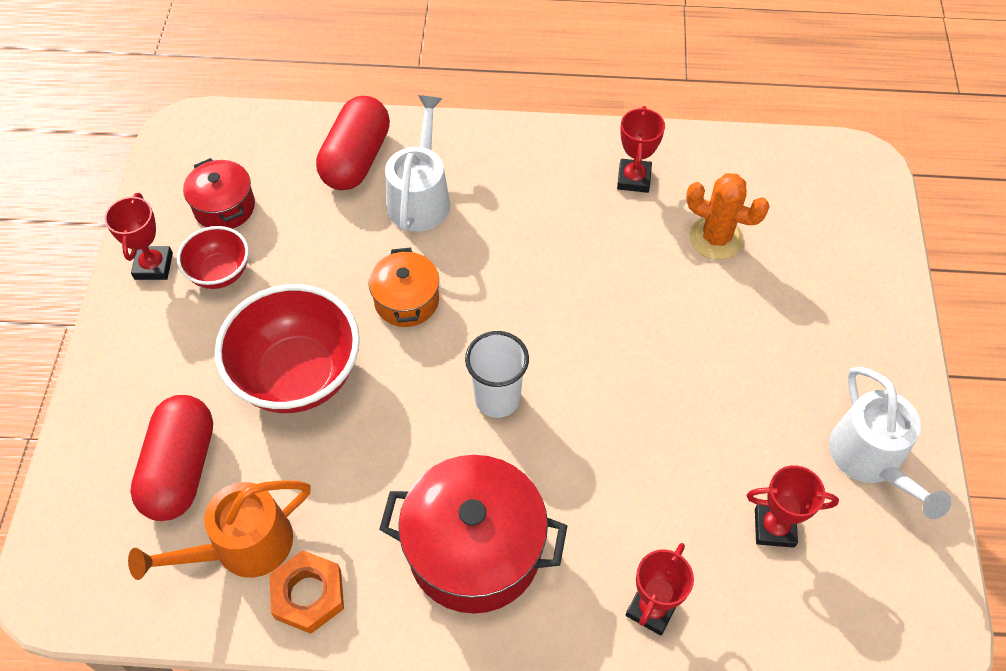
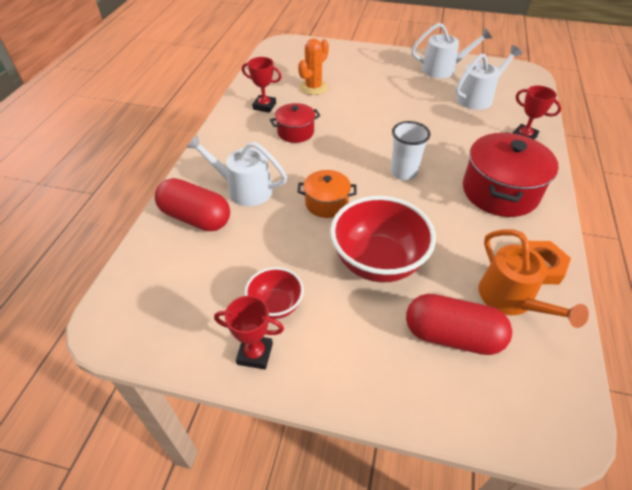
camera: 80 degrees left, 10 degrees down
red pot [183,158,255,229] -> red pot moved to [270,103,321,143]
red trophy [747,465,839,548] -> white watering can [456,45,522,110]

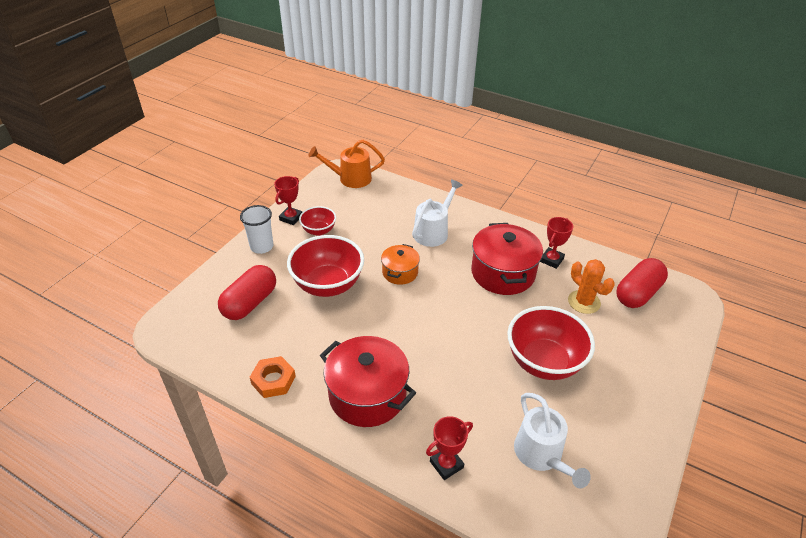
camera: 105 degrees right, 5 degrees down
red capsule [155,178,230,231] -> red capsule moved to [616,258,668,308]
red pot [270,103,321,143] -> red pot [471,223,543,295], size x1.79
white cup [390,121,431,180] -> white cup moved to [240,205,273,254]
white watering can [411,23,492,78] -> none
orange watering can [479,229,589,328] -> orange watering can moved to [308,140,385,188]
none -> red bowl [507,306,595,380]

